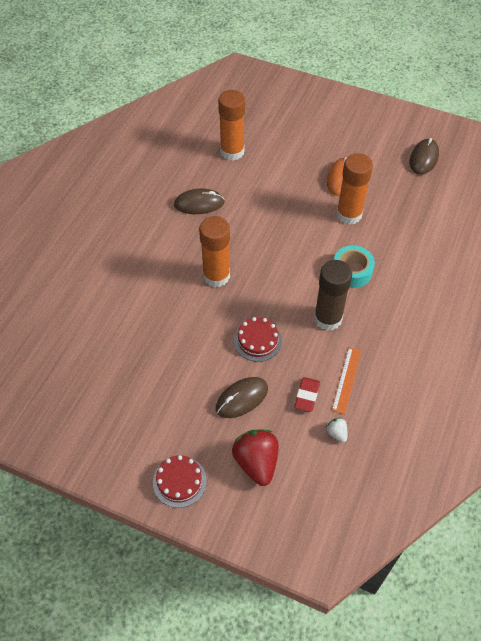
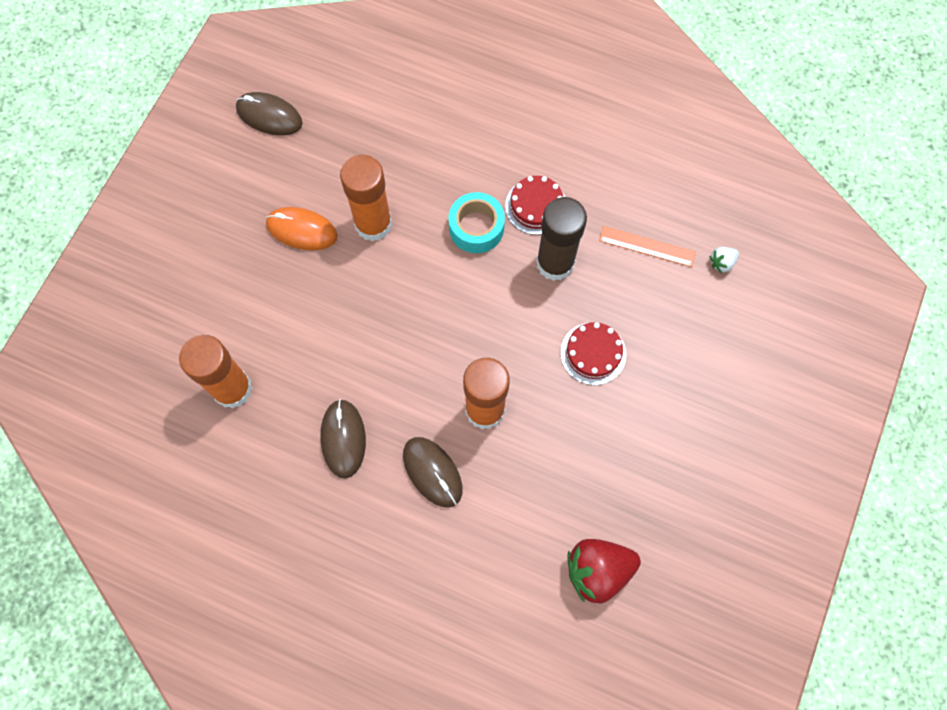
camera: 90 degrees left, 15 degrees up
red cake [153,455,207,508] -> red cake moved to [505,176,565,235]
brown mouse [216,377,268,418] -> brown mouse moved to [403,437,462,507]
red strawberry [232,429,279,486] -> red strawberry moved to [568,539,641,603]
red eraser [294,377,320,412] -> none

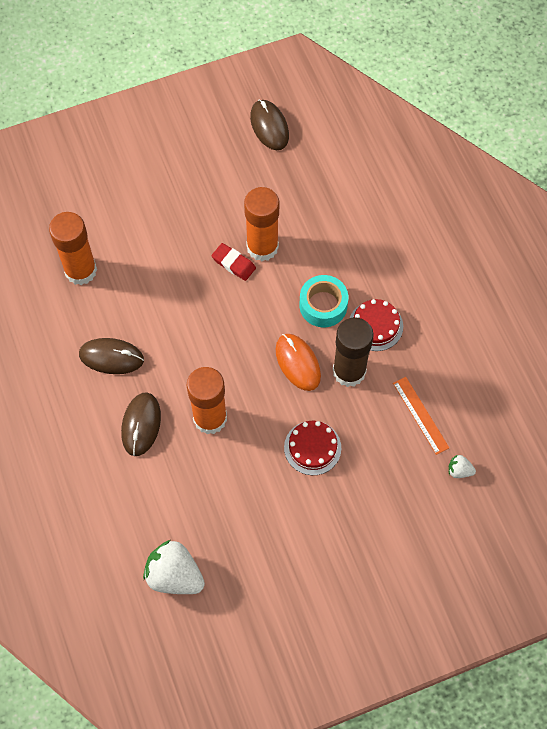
camera: 45 degrees right, 5 degrees down
orange mouse [266,207,338,250] -> orange mouse moved to [276,334,321,391]
brown mouse [321,399,366,478] -> brown mouse turned 60 degrees clockwise [79,338,144,374]
red strawberry [568,539,641,603] -> white strawberry [143,540,205,594]
none -> red eraser [212,243,256,281]

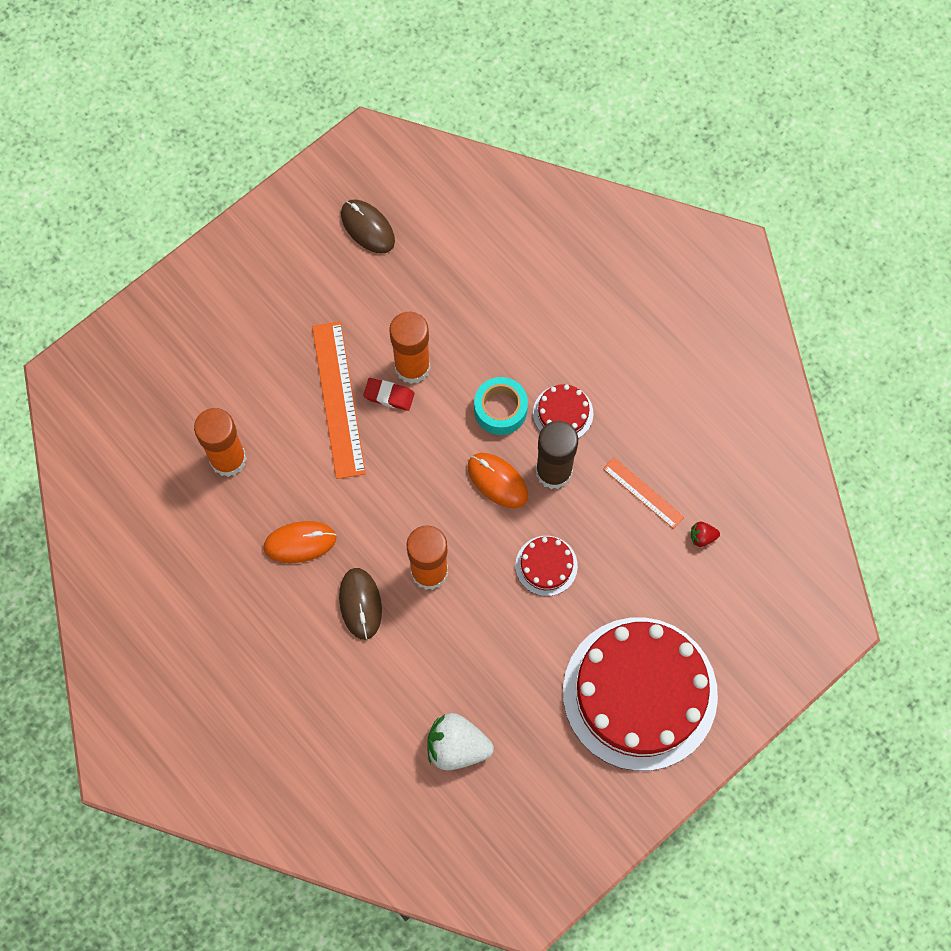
camera: 20 degrees left, 5 degrees up
brown mouse [79,338,144,374] -> orange mouse [263,521,336,563]
white strawberry [449,455,476,478] -> red strawberry [691,522,720,547]
none -> orange ruler [312,321,366,479]
none -> red cake [563,617,718,771]

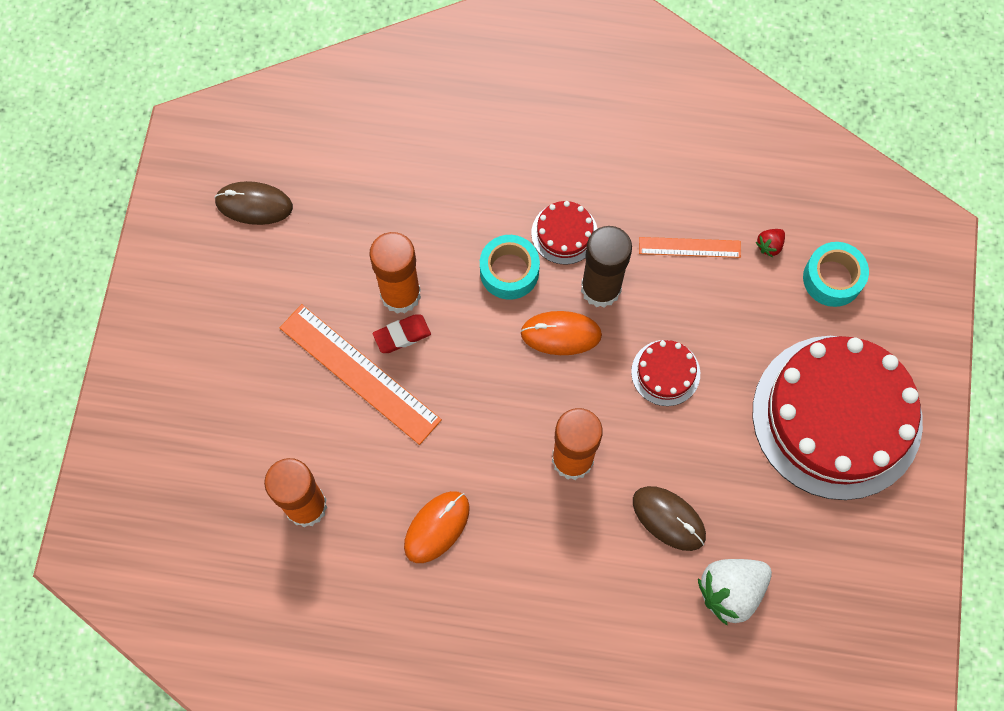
camera: 40 degrees left, 0 degrees up
brown mouse [339,568,382,640] -> brown mouse moved to [633,486,706,551]
none -> turquoise tape [803,242,869,307]

